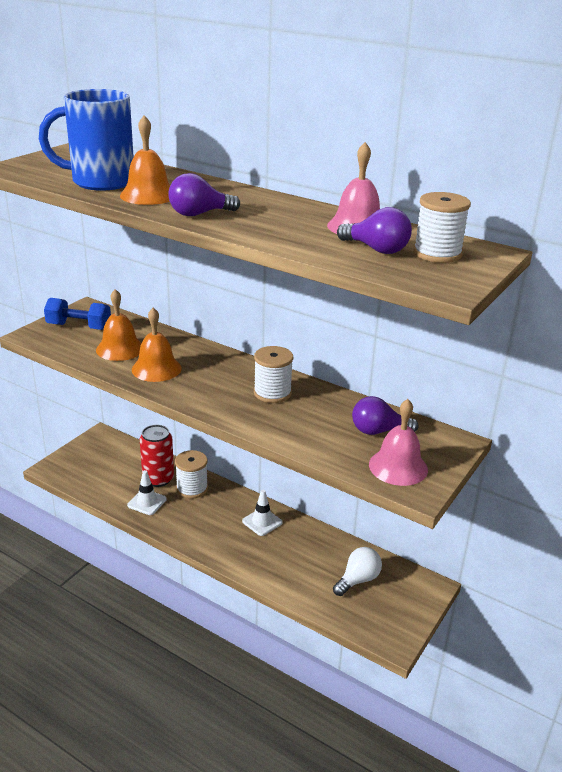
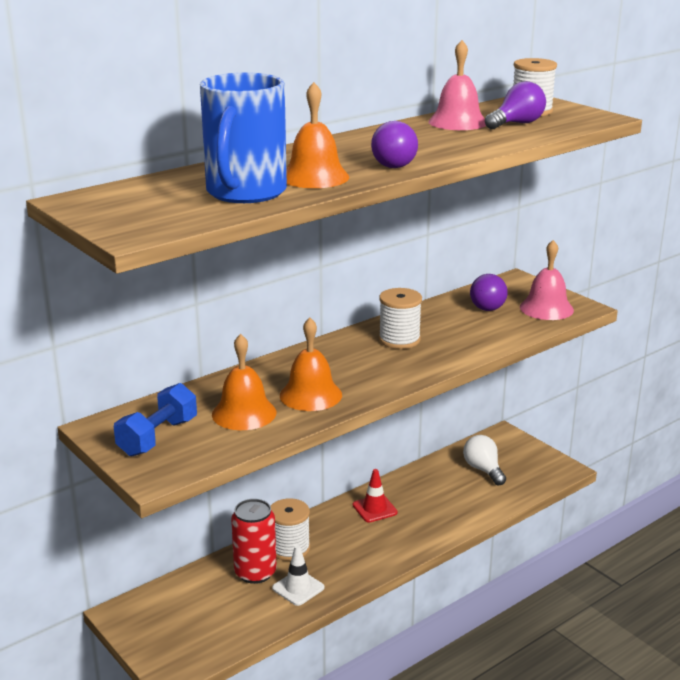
camera: 70 degrees left, 5 degrees down
white traffic cone [242,490,283,536] -> red traffic cone [353,469,398,523]

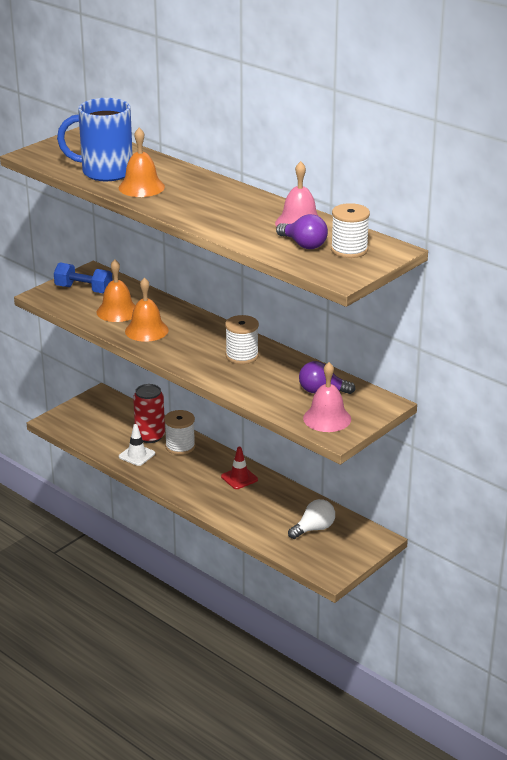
camera: 80 degrees right, 5 degrees up
purple light bulb [371,121,418,168] -> none

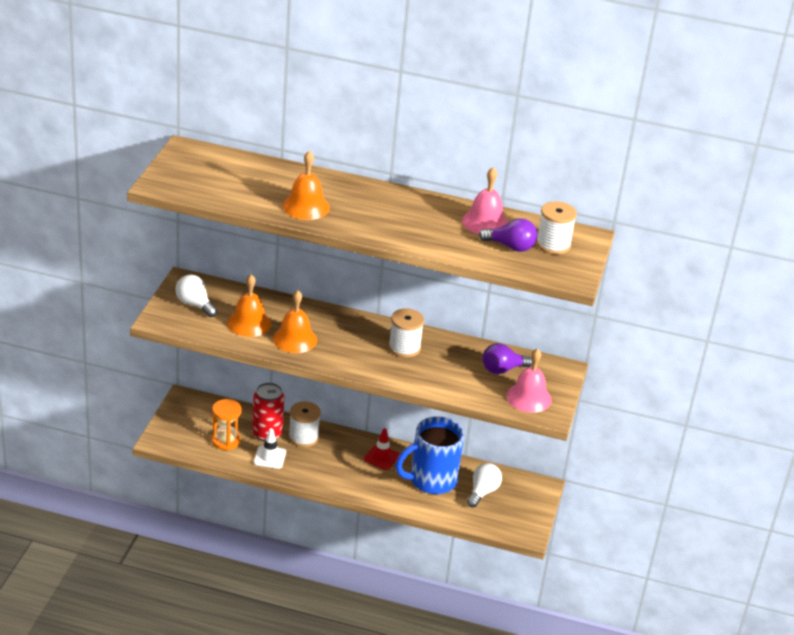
camera: 30 degrees left, 5 degrees up
blue dumbbell [54,262,113,293] -> white light bulb [175,274,217,317]
blue mug [57,98,133,181] -> blue mug moved to [395,416,464,494]
none -> orange hourglass [212,399,242,450]

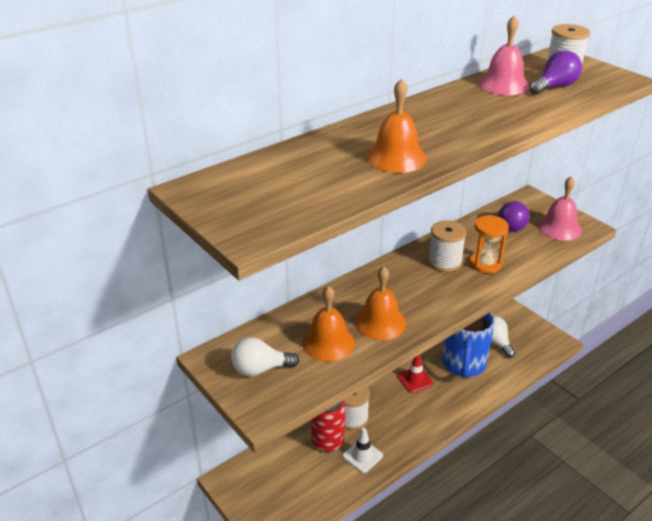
camera: 50 degrees left, 0 degrees up
orange hourglass [212,399,242,450] -> orange hourglass moved to [469,215,509,273]

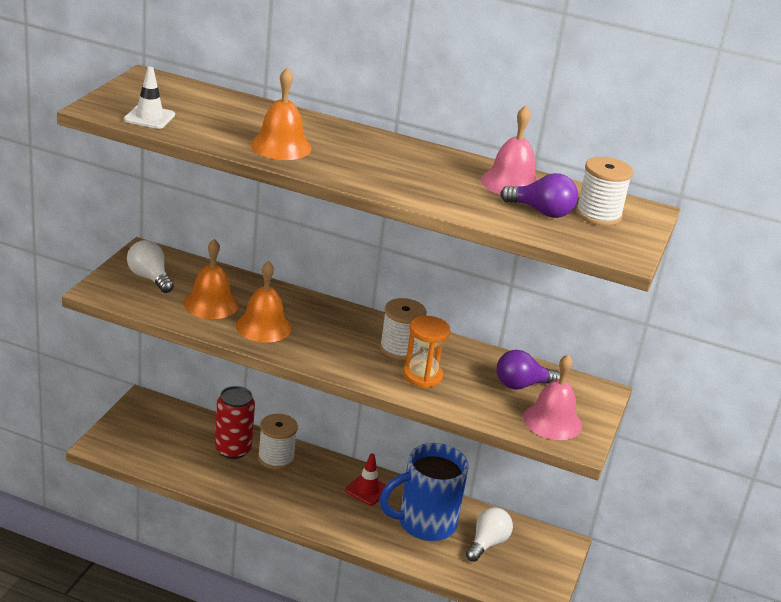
camera: 55 degrees right, 5 degrees down
white traffic cone [342,428,383,473] -> white traffic cone moved to [124,67,175,129]

